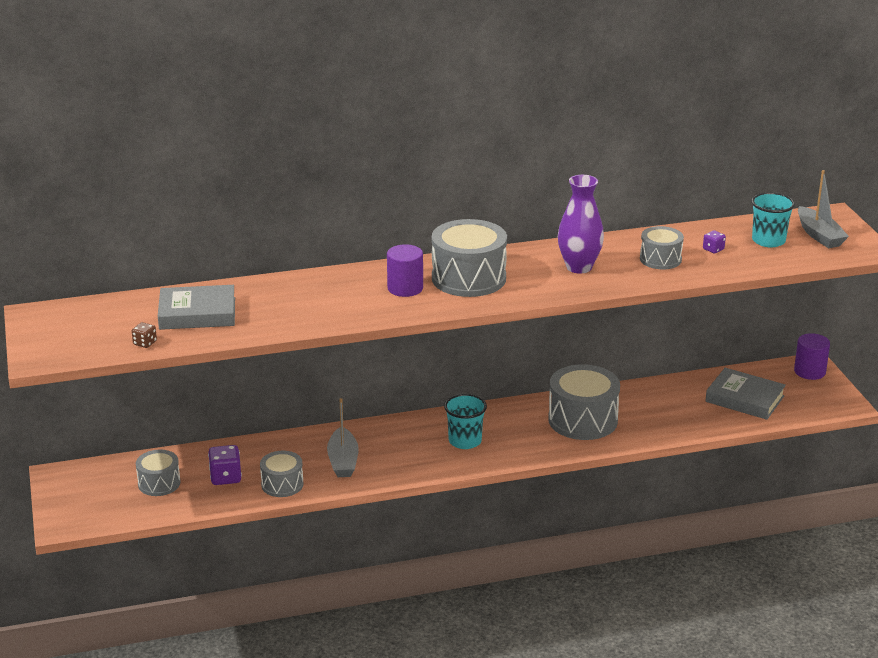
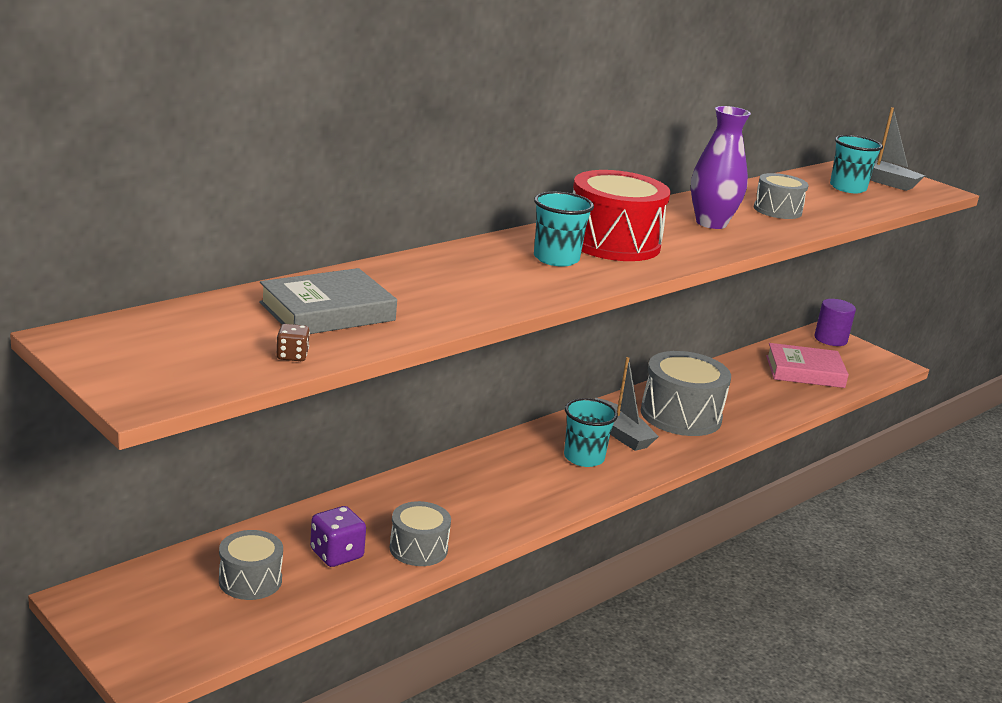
camera: 30 degrees left, 5 degrees down
grey boat [327,398,359,477] -> grey boat moved to [595,357,659,451]
purple cylinder [387,244,423,297] -> turquoise cup [534,191,594,267]
grey drum [432,219,507,297] -> red drum [573,170,671,261]
purple dice [703,230,726,253] -> none
grey book [705,368,786,420] -> pink book [766,343,849,388]

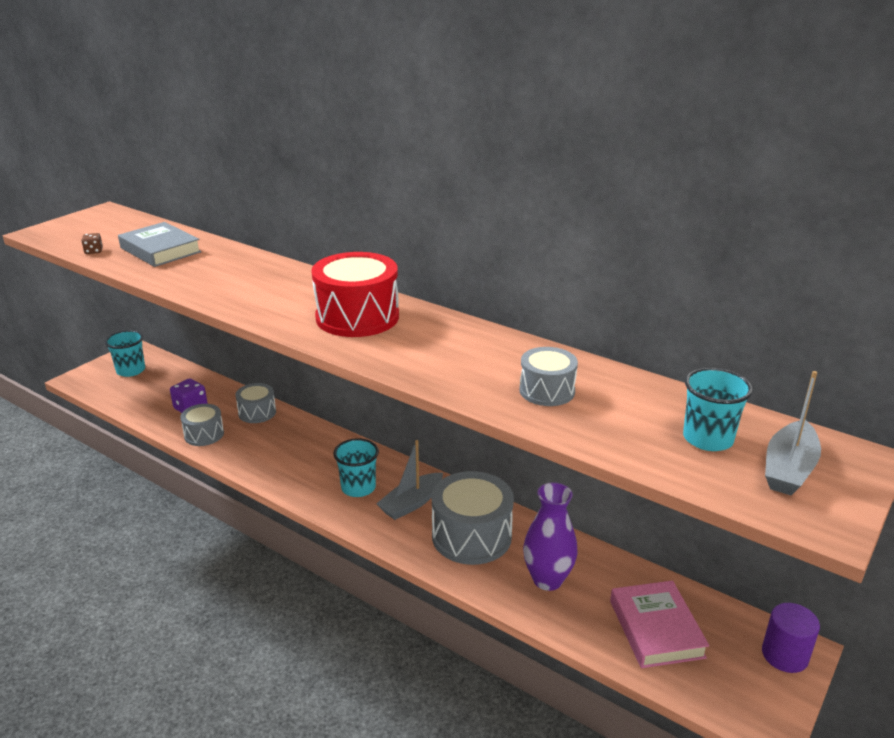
camera: 80 degrees right, 5 degrees up
grey drum [219,530,283,600] -> grey drum moved to [235,383,276,423]
turquoise cup [534,191,594,267] -> turquoise cup moved to [105,330,145,377]
purple vase [691,106,751,229] -> purple vase moved to [523,482,578,591]

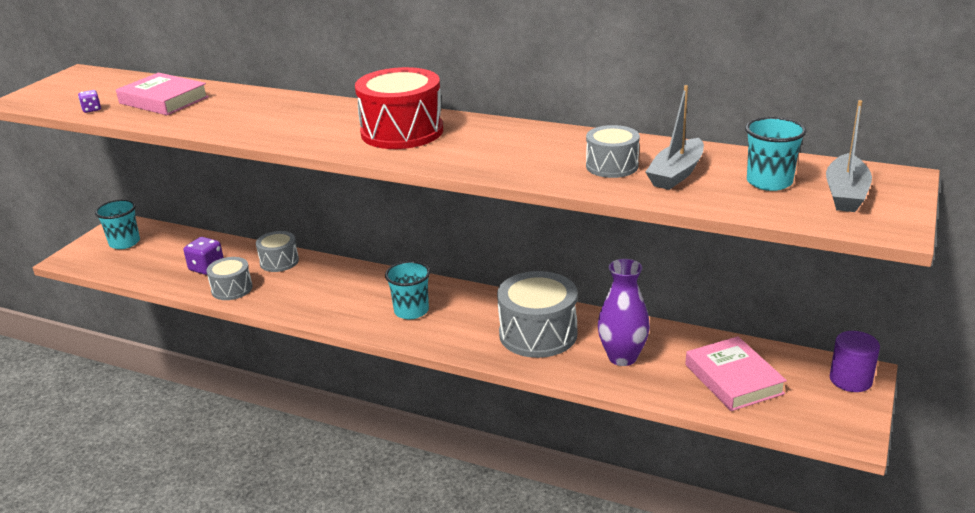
camera: 10 degrees left, 0 degrees up
brown dice [81,233,103,254] -> purple dice [78,90,101,113]
grey book [118,222,201,267] -> pink book [116,73,209,115]
grey boat [376,440,443,520] -> grey boat moved to [646,85,704,190]

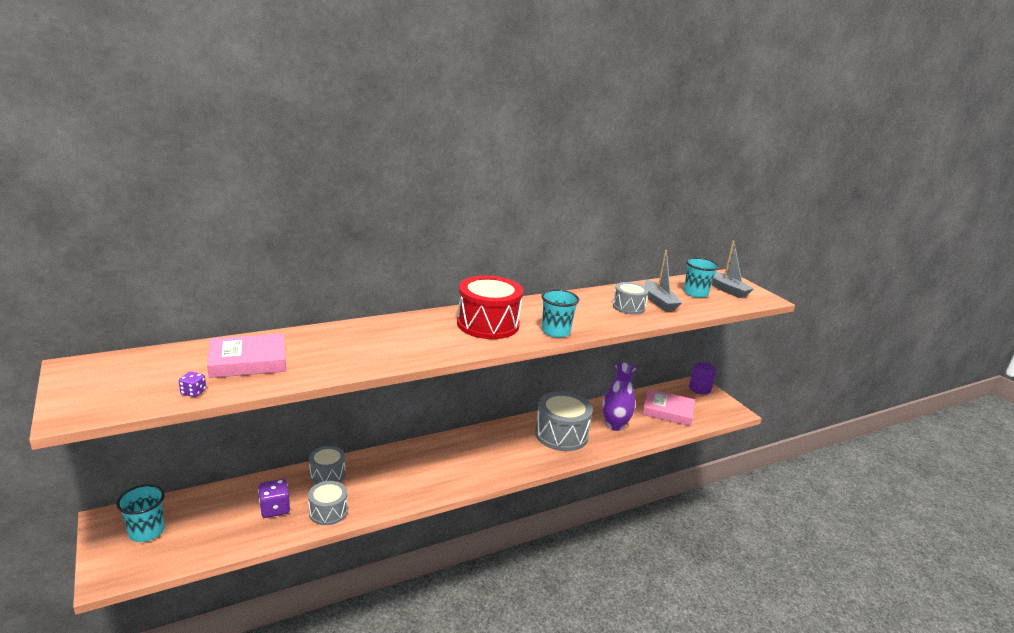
camera: 55 degrees left, 5 degrees down
turquoise cup [385,261,430,319] -> turquoise cup moved to [541,289,579,338]

